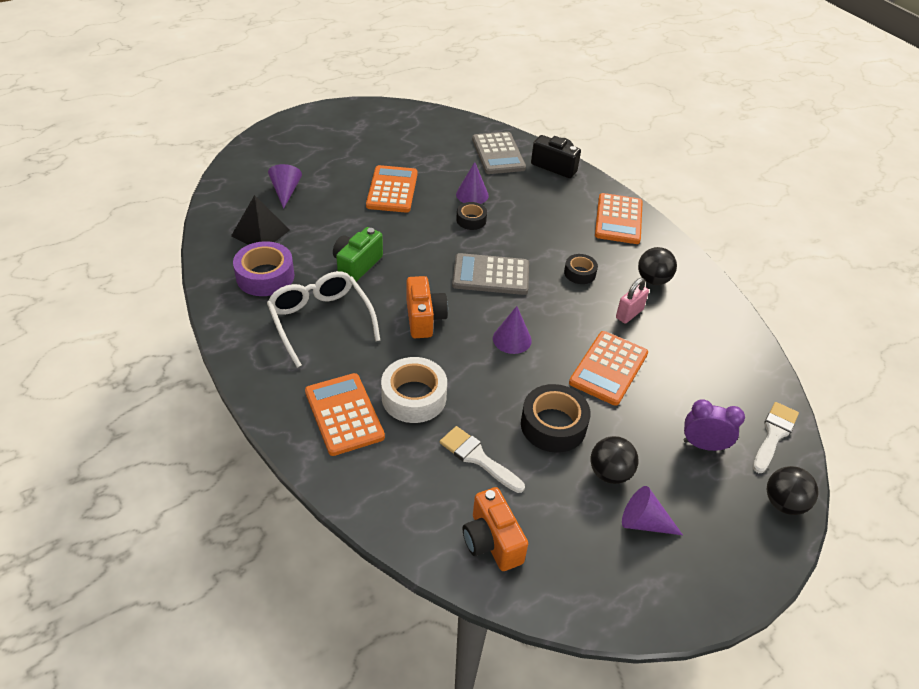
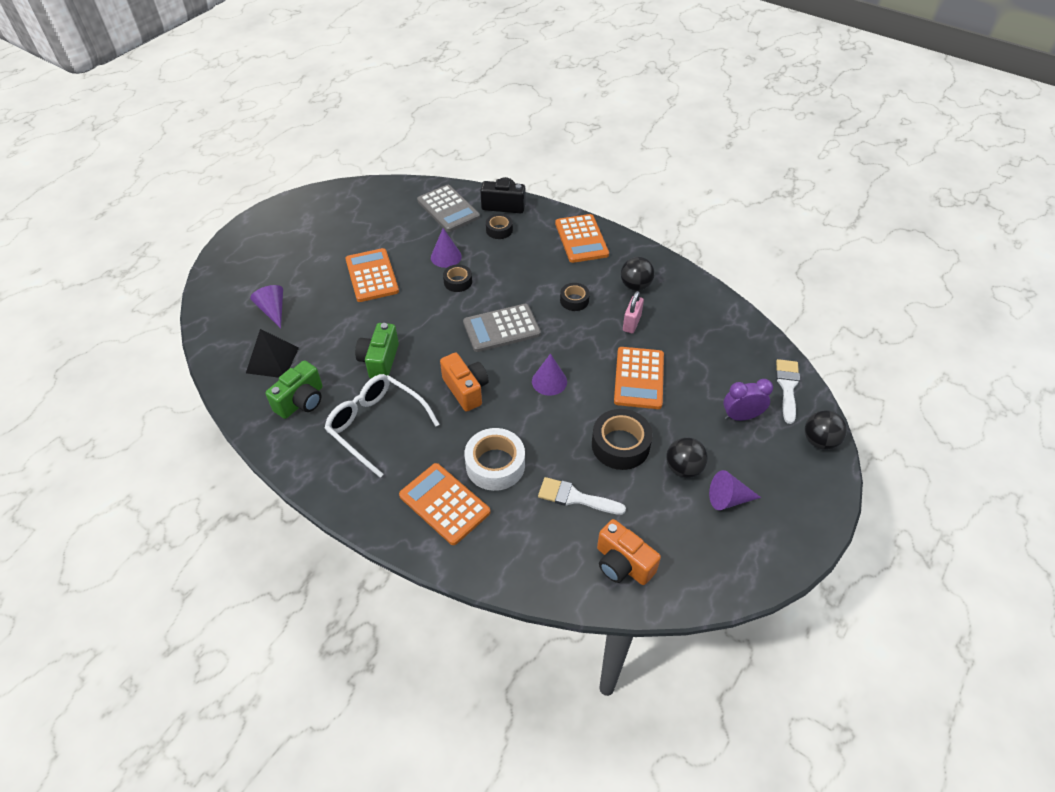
camera: 20 degrees left, 5 degrees up
purple tape [233,241,294,296] -> green camera [265,360,323,419]
none -> black tape [486,214,513,239]

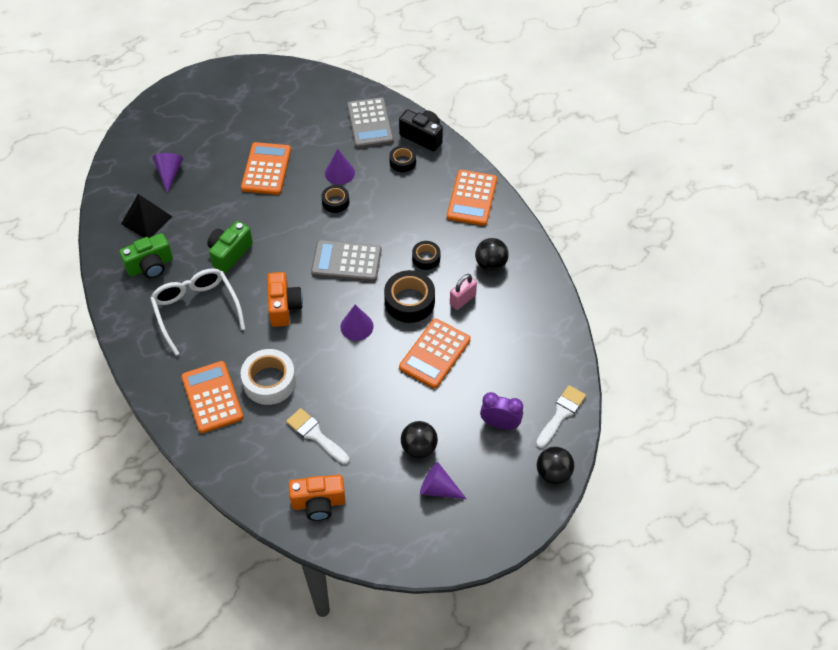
camera: 25 degrees right, 5 degrees up
black tape [592,409,653,470] -> black tape moved to [384,270,435,323]
orange camera [597,519,661,585] -> orange camera turned 75 degrees counterclockwise [289,475,346,521]

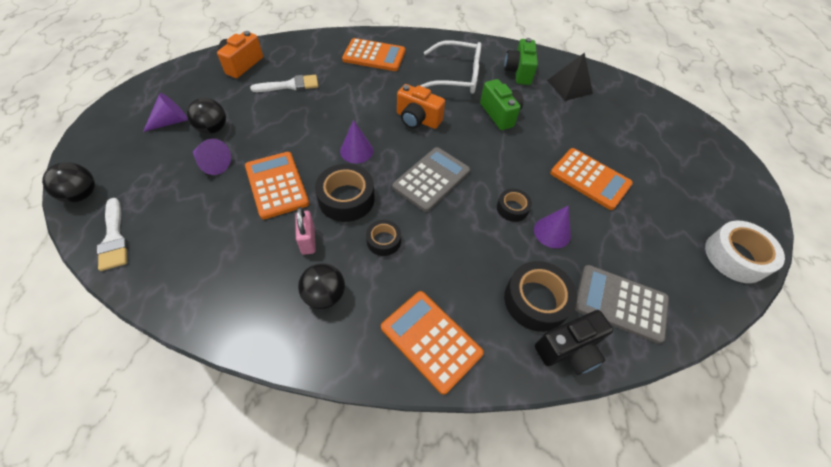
camera: 120 degrees right, 0 degrees up
purple cone [152,153,183,193] -> purple cone moved to [193,139,231,175]
white tape [241,349,296,405] -> white tape moved to [705,221,785,283]
black tape [389,145,416,172] -> black tape [504,261,577,332], size x1.74
purple clock [480,392,523,429] -> none

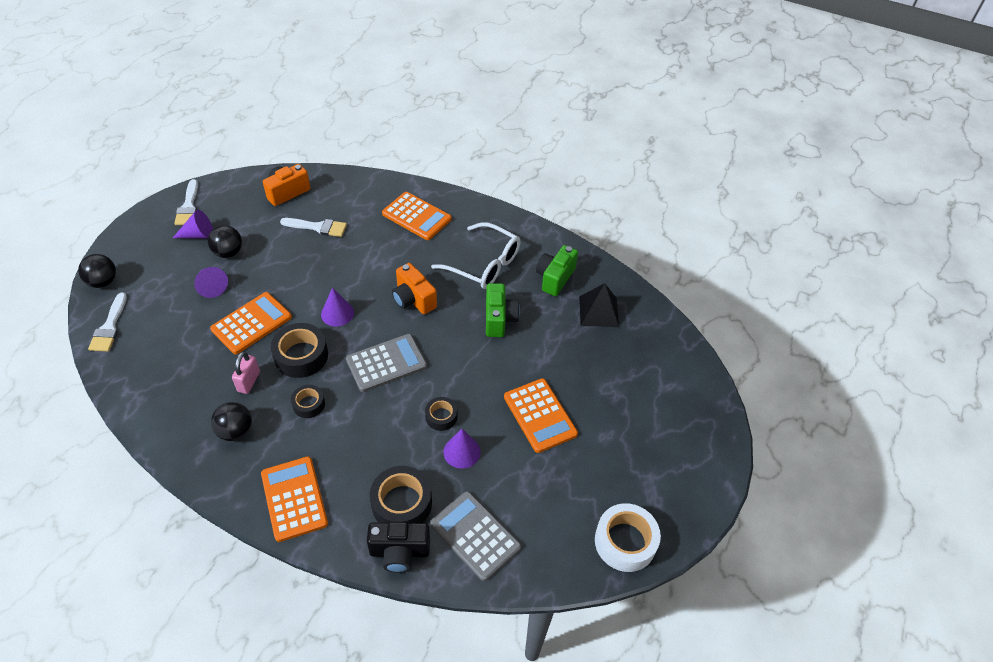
camera: 25 degrees right, 5 degrees down
orange calculator [245,152,309,219] -> orange calculator turned 45 degrees clockwise [210,292,292,354]
none -> white brush [174,179,198,225]

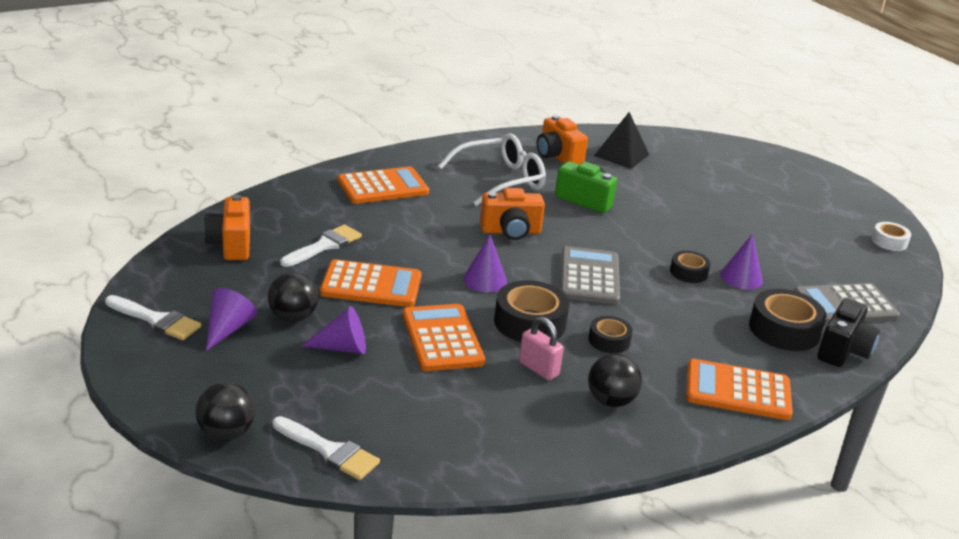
camera: 60 degrees left, 20 degrees down
orange calculator [504,378,578,453] -> orange calculator moved to [320,259,422,307]
green camera [536,245,578,296] -> orange camera [537,115,588,165]
white tape [595,503,661,572] -> white tape [872,222,911,251], size x0.58

